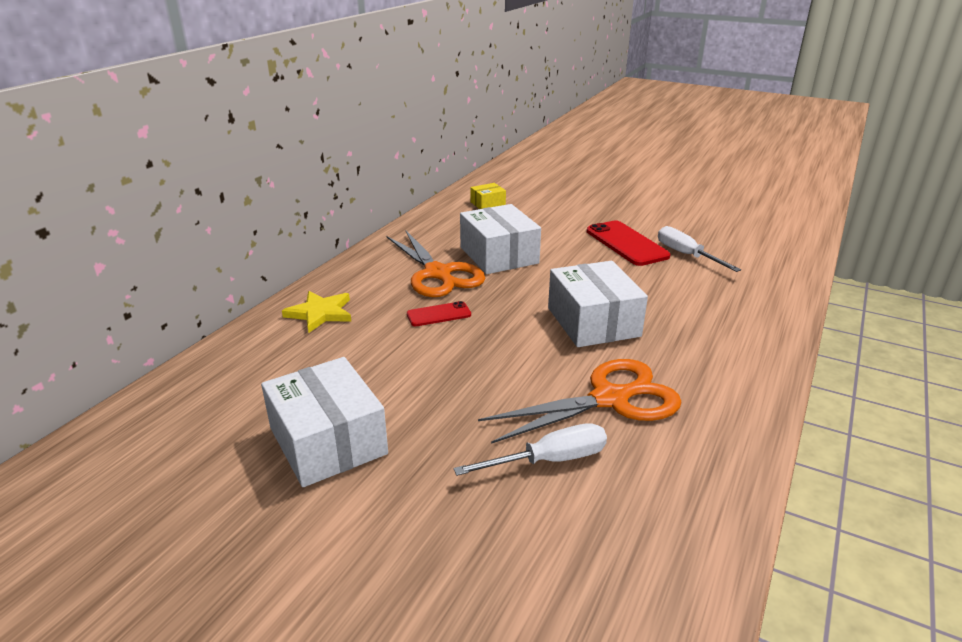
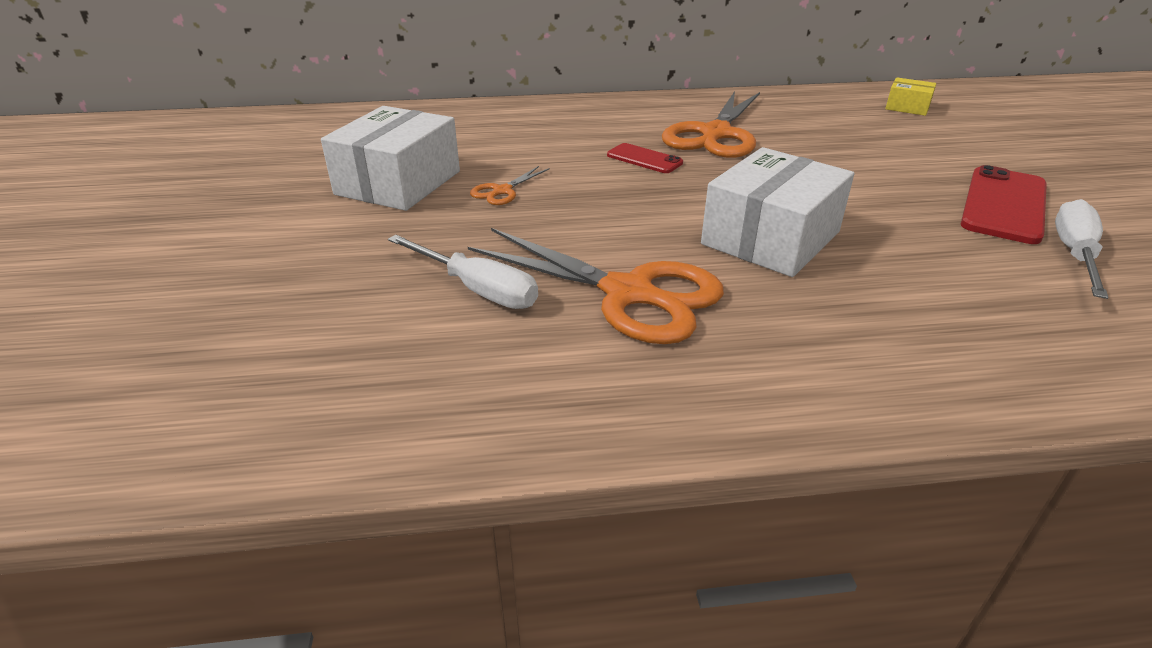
camera: 55 degrees right, 5 degrees up
yellow star [282,291,352,333] -> none
white box [460,204,541,274] -> none
none -> orange scissors [470,166,550,205]

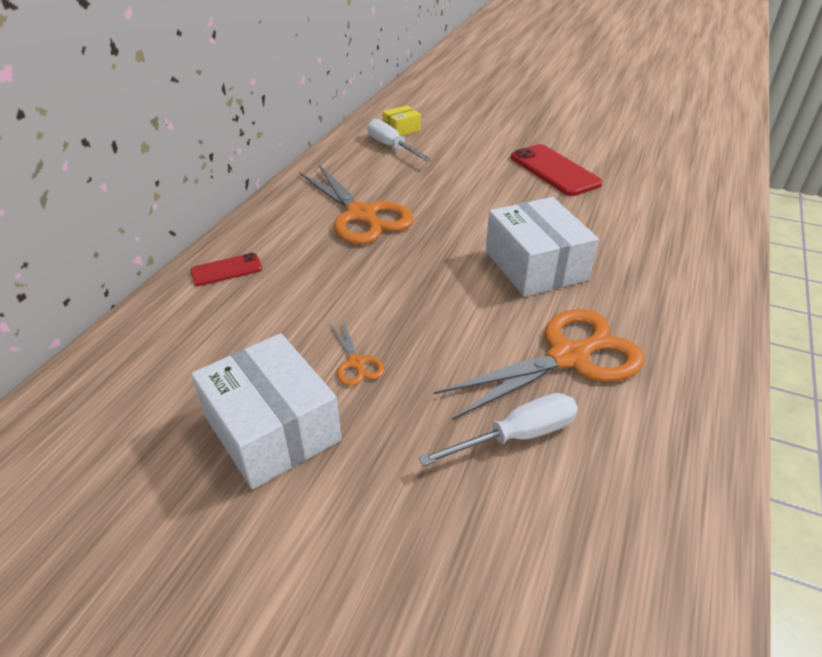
camera: 60 degrees left, 5 degrees up
red phone [607,143,683,173] -> red phone moved to [190,253,262,286]
white screwdriver [1055,199,1109,299] -> white screwdriver moved to [368,119,432,161]

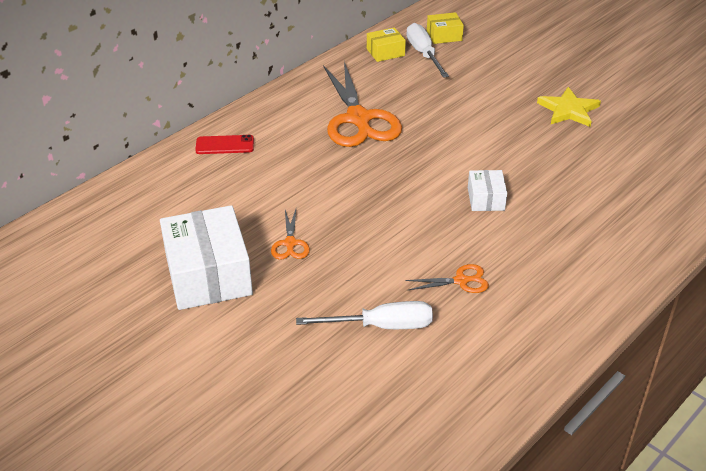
camera: 20 degrees right, 0 degrees up
orange scissors [434,309,645,420] -> orange scissors [405,264,489,293], size x0.44
white box [486,197,599,297] -> white box [468,170,507,211], size x0.49
red phone [511,144,603,196] -> yellow star [537,87,601,127]
none -> yellow box [367,27,406,62]

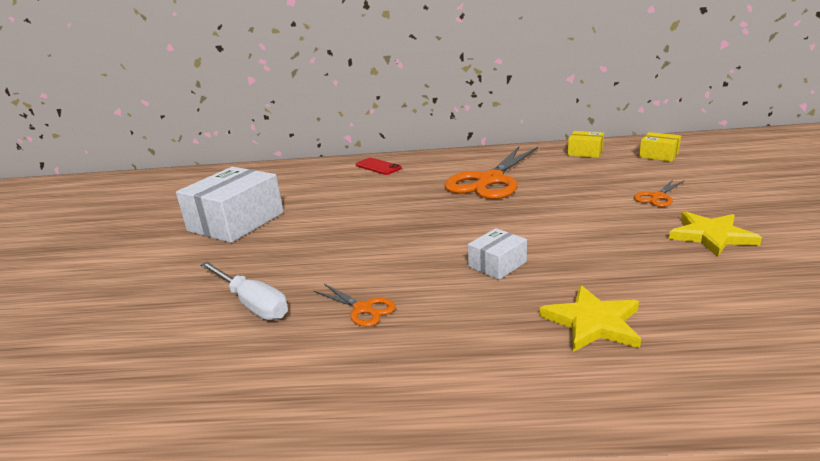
camera: 50 degrees right, 15 degrees down
orange scissors [271,209,310,260] -> orange scissors moved to [634,180,684,207]
white screwdriver [406,23,449,78] -> none
none -> yellow star [539,285,641,352]

